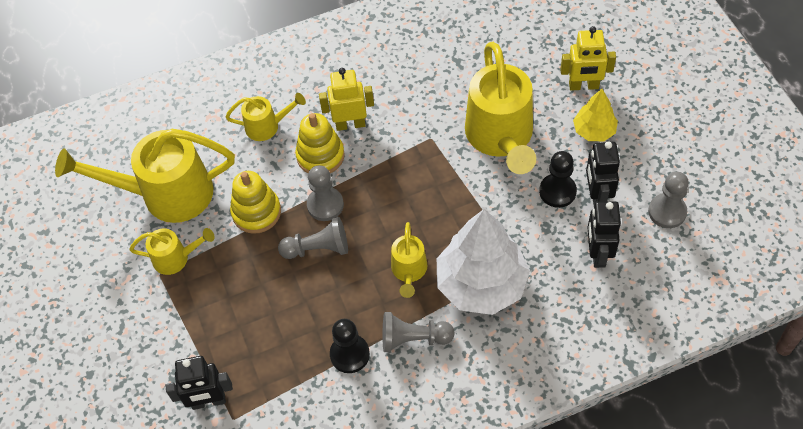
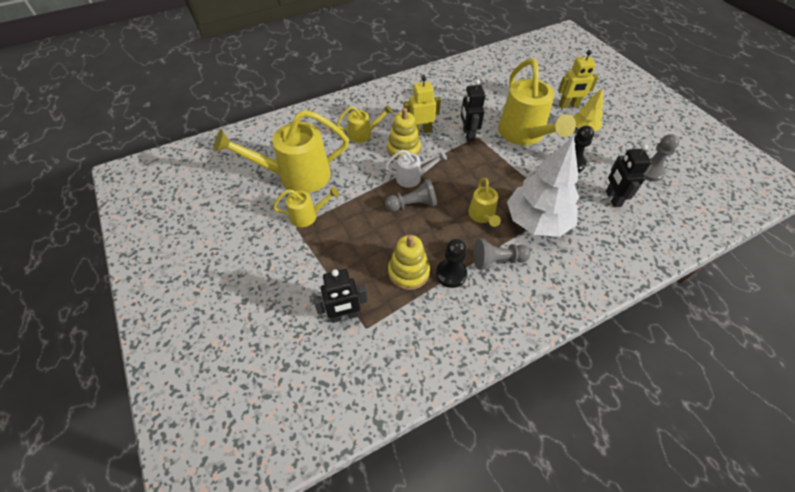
camera: 10 degrees left, 5 degrees down
yellow stacking toy [230,171,281,234] -> yellow stacking toy moved to [388,235,430,290]
grey pawn [307,165,344,221] -> white watering can [384,150,447,188]
black robot [586,141,620,206] -> black robot moved to [461,79,485,142]

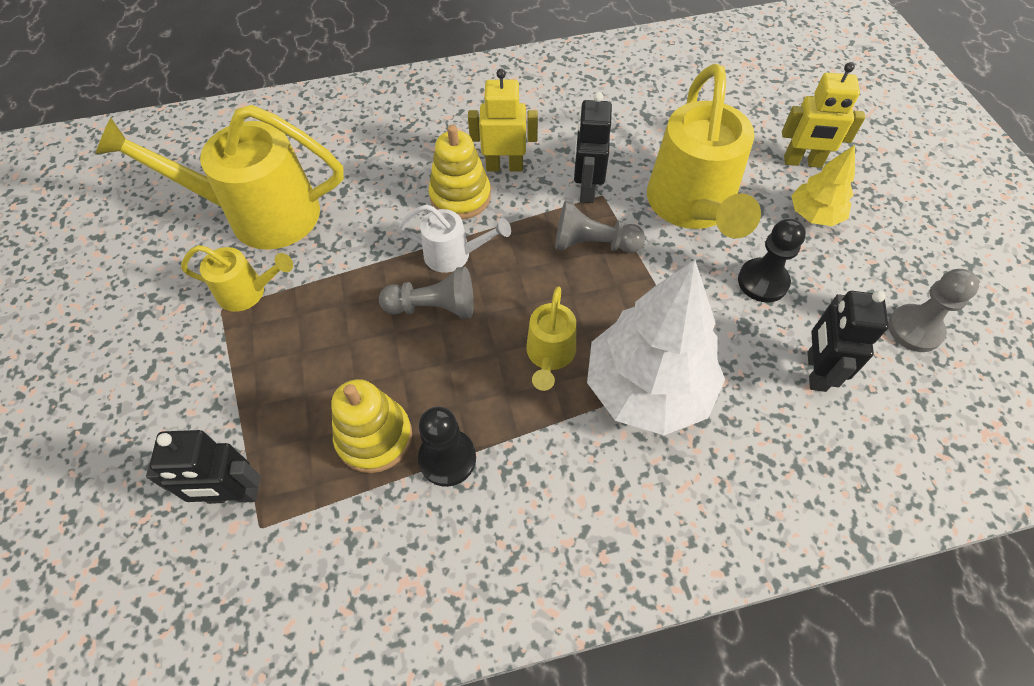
camera: 15 degrees right, 5 degrees up
yellow watering can [336,105,393,143] -> none
grey pawn [473,239,531,270] -> grey pawn moved to [555,200,645,253]

